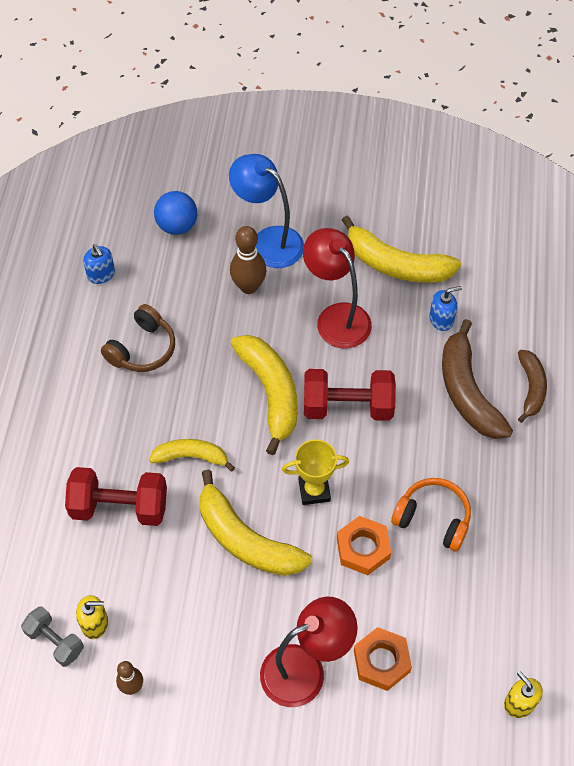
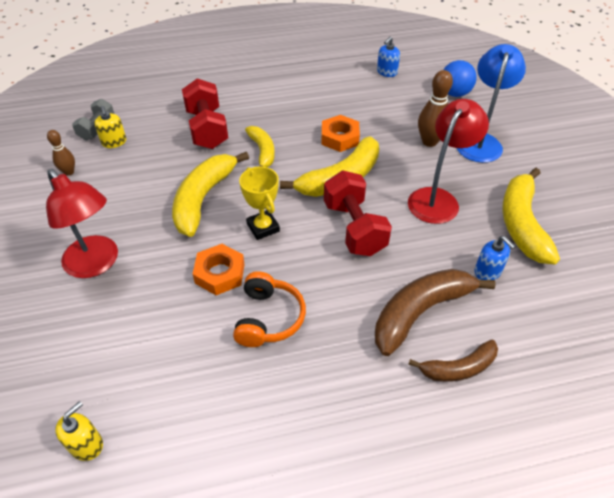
camera: 70 degrees right, 10 degrees down
brown headphones [101,304,175,372] -> none
orange nut [354,627,412,691] -> orange nut moved to [321,115,360,152]

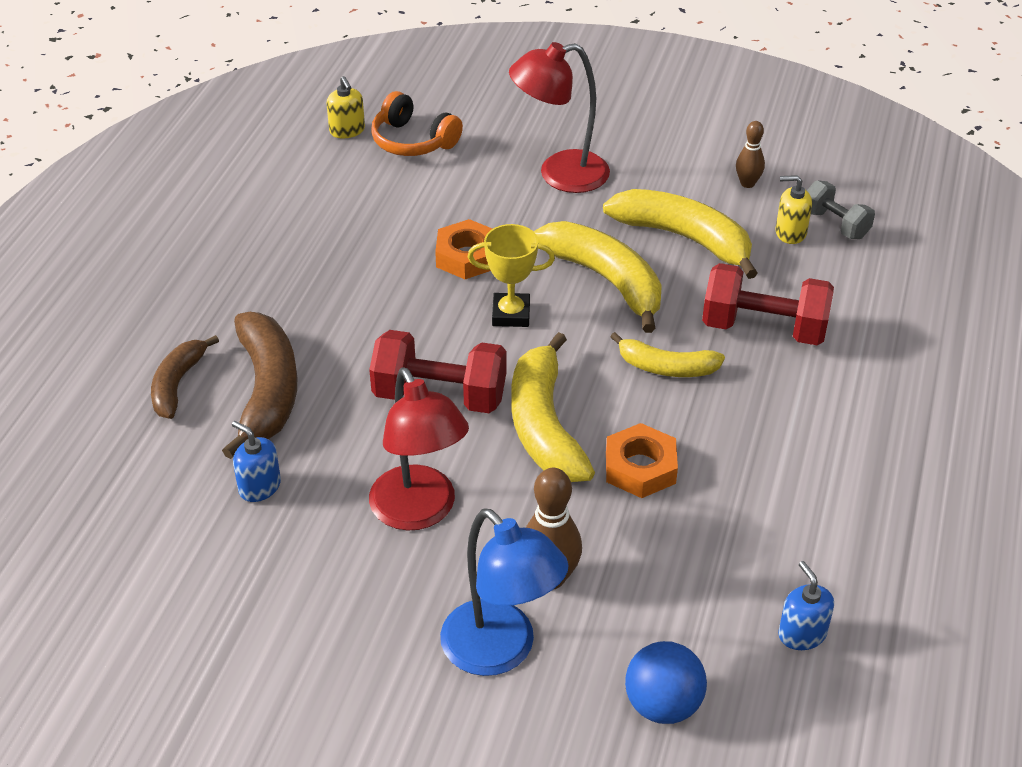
camera: 120 degrees right, 5 degrees down
orange headphones [233,271,306,347] -> orange headphones moved to [371,91,463,156]
blue soap dispenser [474,236,515,280] -> blue soap dispenser turned 45 degrees clockwise [232,421,281,502]
yellow banana [503,168,560,265] -> yellow banana moved to [603,189,758,279]

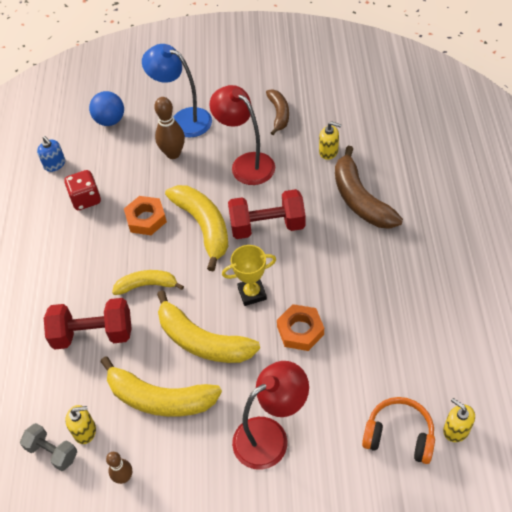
camera: 165 degrees right, 10 degrees up
brown banana [151,335,219,419] -> brown banana moved to [266,89,289,135]
blue soap dispenser [232,421,281,502] -> yellow soap dispenser [319,121,342,160]
none -> red dice [64,170,101,210]

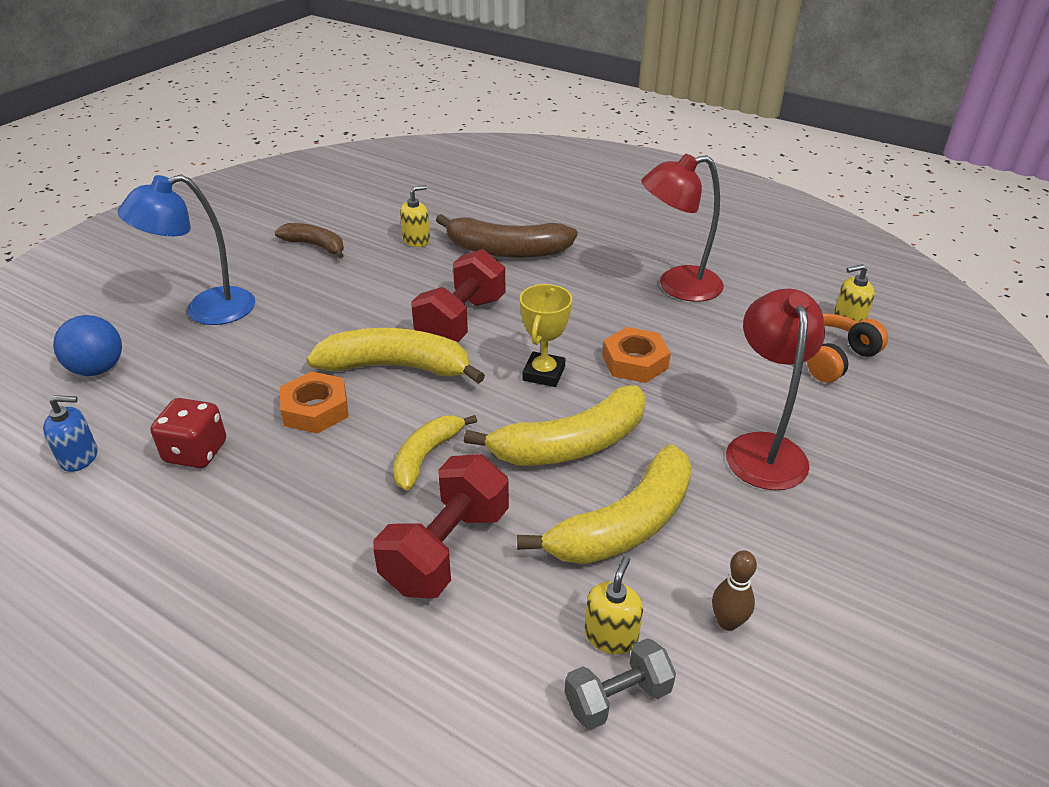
camera: 60 degrees left, 15 degrees down
brown bowling pin [154,97,185,159] -> none
red lamp [210,85,275,185] -> red lamp moved to [642,154,724,302]

